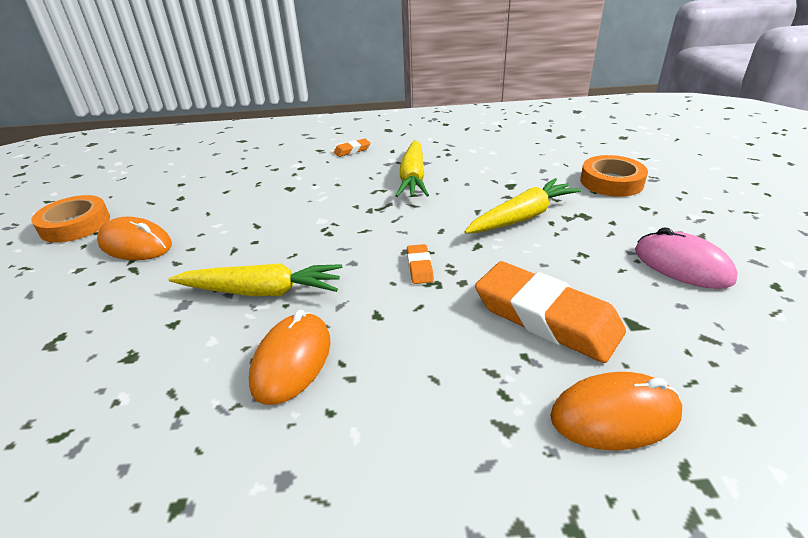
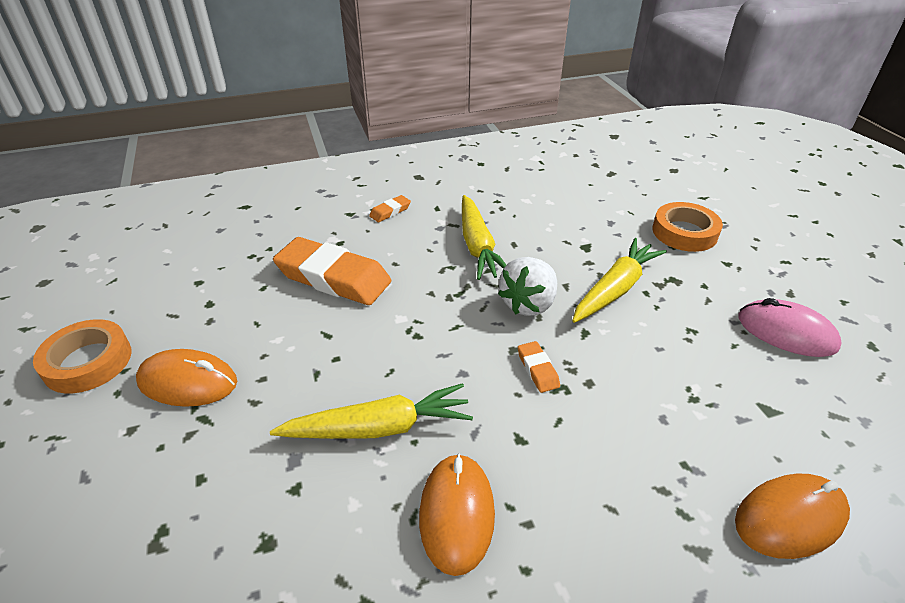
camera: 15 degrees left, 5 degrees up
orange eraser [475,261,626,363] -> orange eraser moved to [273,237,391,305]
none -> white strawberry [498,257,557,316]

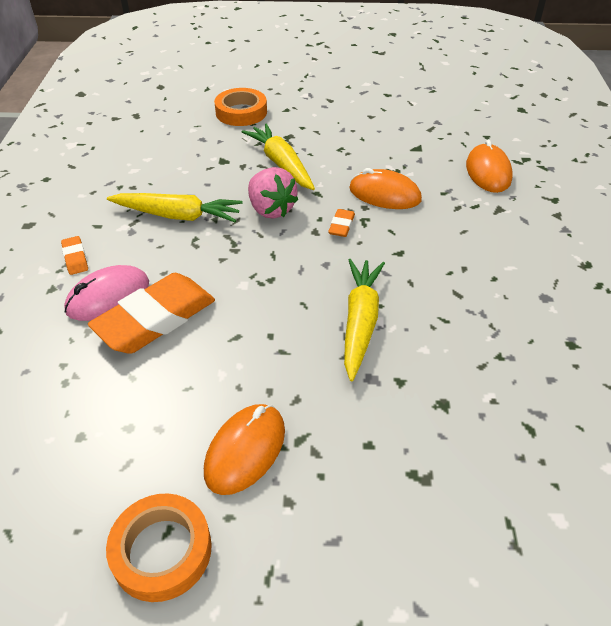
camera: 70 degrees left, 5 degrees up
orange mouse [419,453,495,576] -> orange mouse moved to [349,168,422,209]
white strawberry [498,257,557,316] -> pink strawberry [248,167,298,218]
orange eraser [518,341,560,393] -> orange eraser turned 75 degrees counterclockwise [328,209,355,237]
pink mouse [738,298,841,357] -> pink mouse moved to [64,265,149,321]

